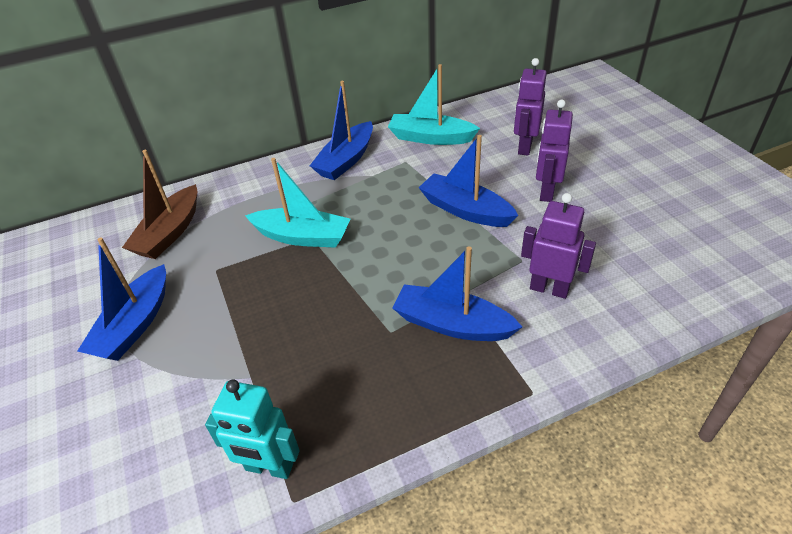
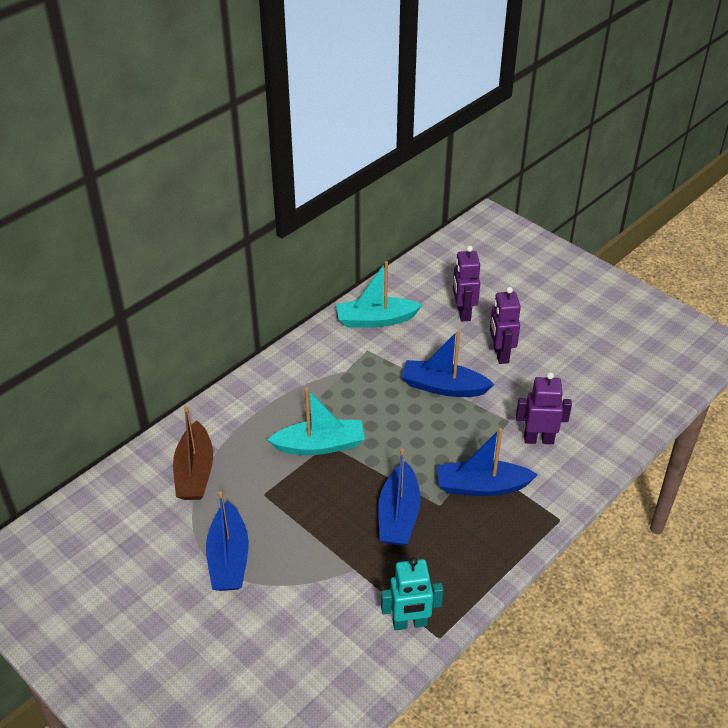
camera: 25 degrees left, 0 degrees up
blue boat [310,81,373,180] -> blue boat moved to [378,448,420,546]

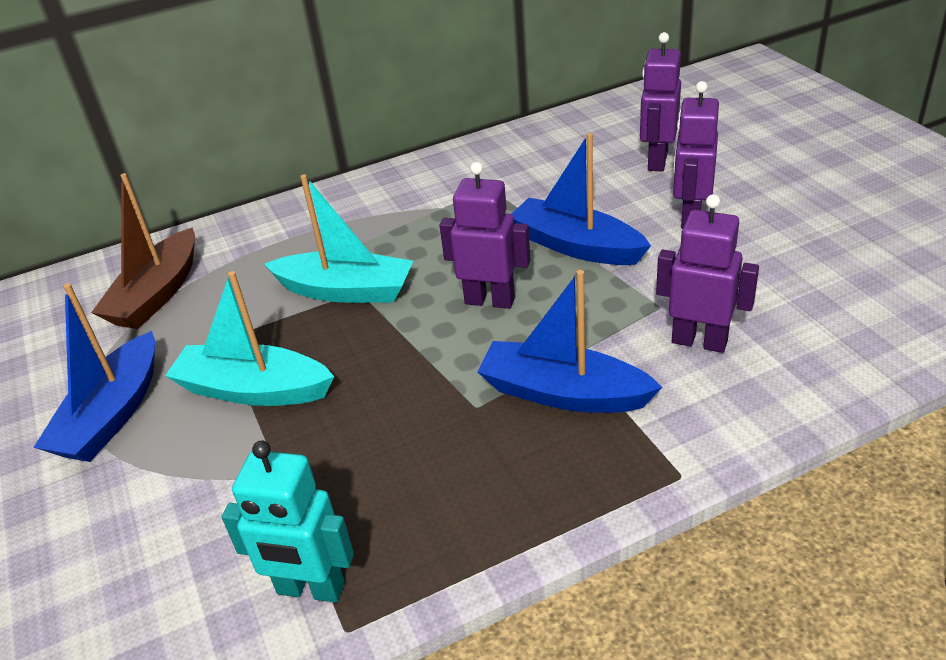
camera: 25 degrees right, 5 degrees down
turquoise boat [336,261,422,328] -> turquoise boat moved to [165,271,334,406]
blue boat [378,448,420,546] -> none
none -> purple robot [439,162,530,309]

